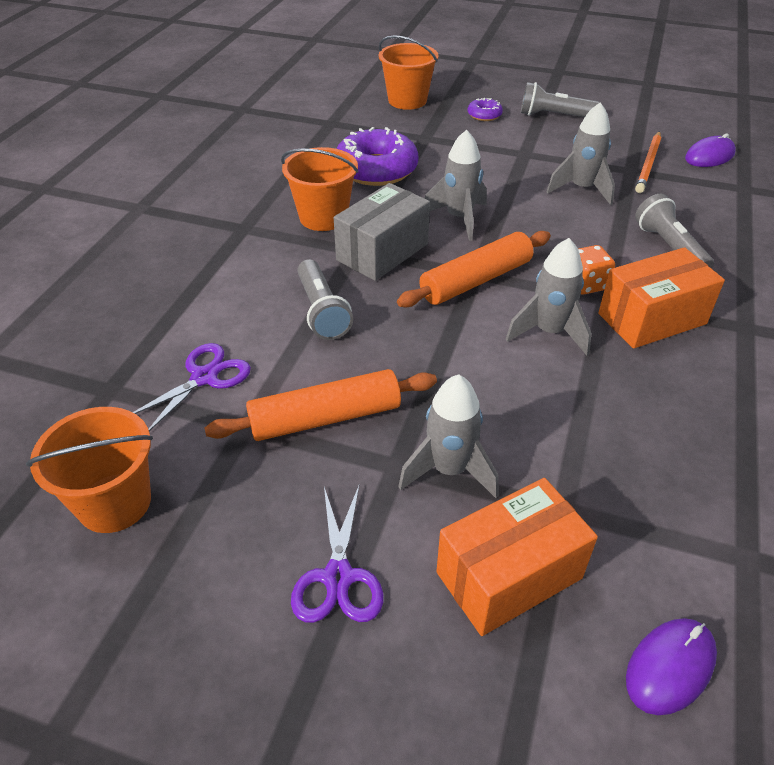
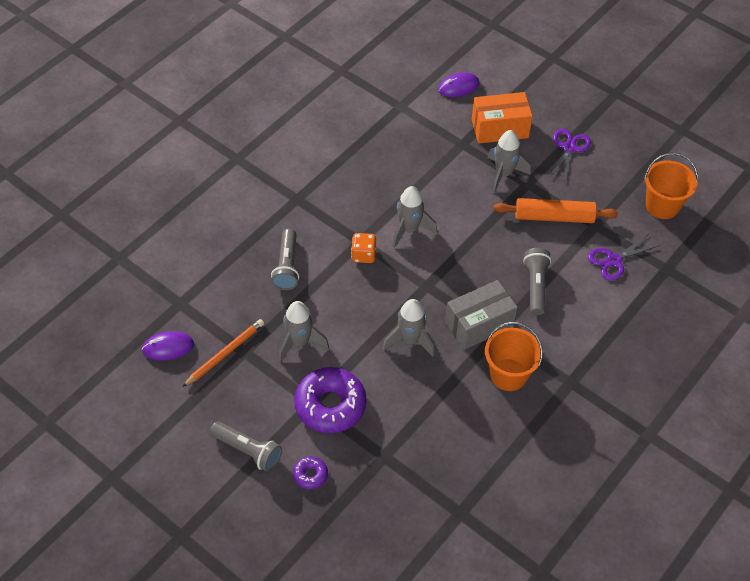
camera: 160 degrees left, 10 degrees up
purple donut [337,127,419,186] -> purple donut moved to [294,367,367,433]
orange bucket [379,35,439,110] -> none
orange rolling pin [397,231,551,307] -> none
orange box [598,247,725,349] -> none

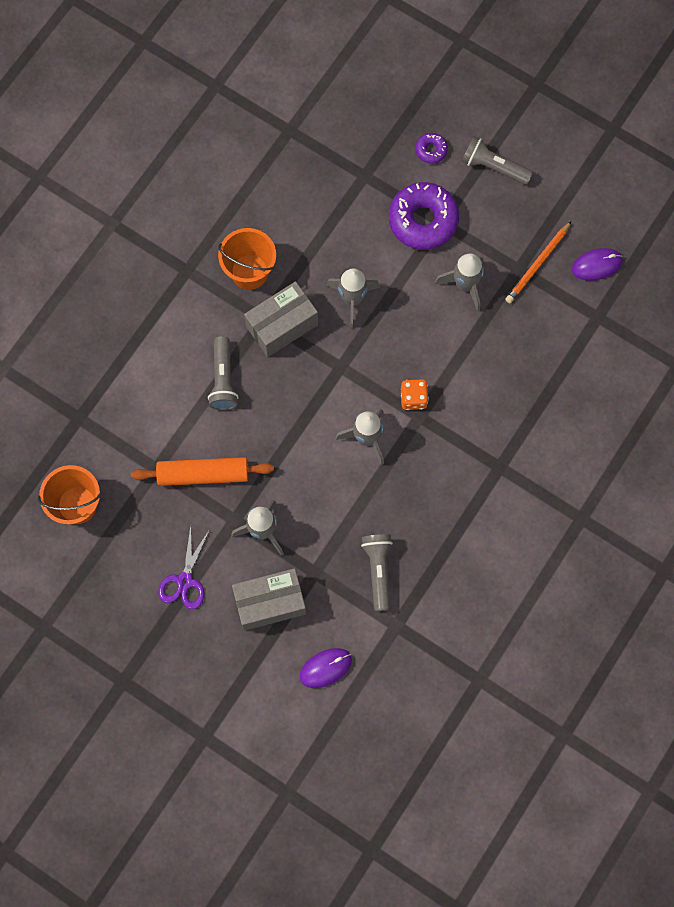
camera: 175 degrees right, 20 degrees up
grey flashlight [271,229,299,290] -> grey flashlight moved to [361,534,393,611]
orange box [472,92,533,144] -> grey box [232,568,306,631]
purple scissors [588,234,660,281] -> none

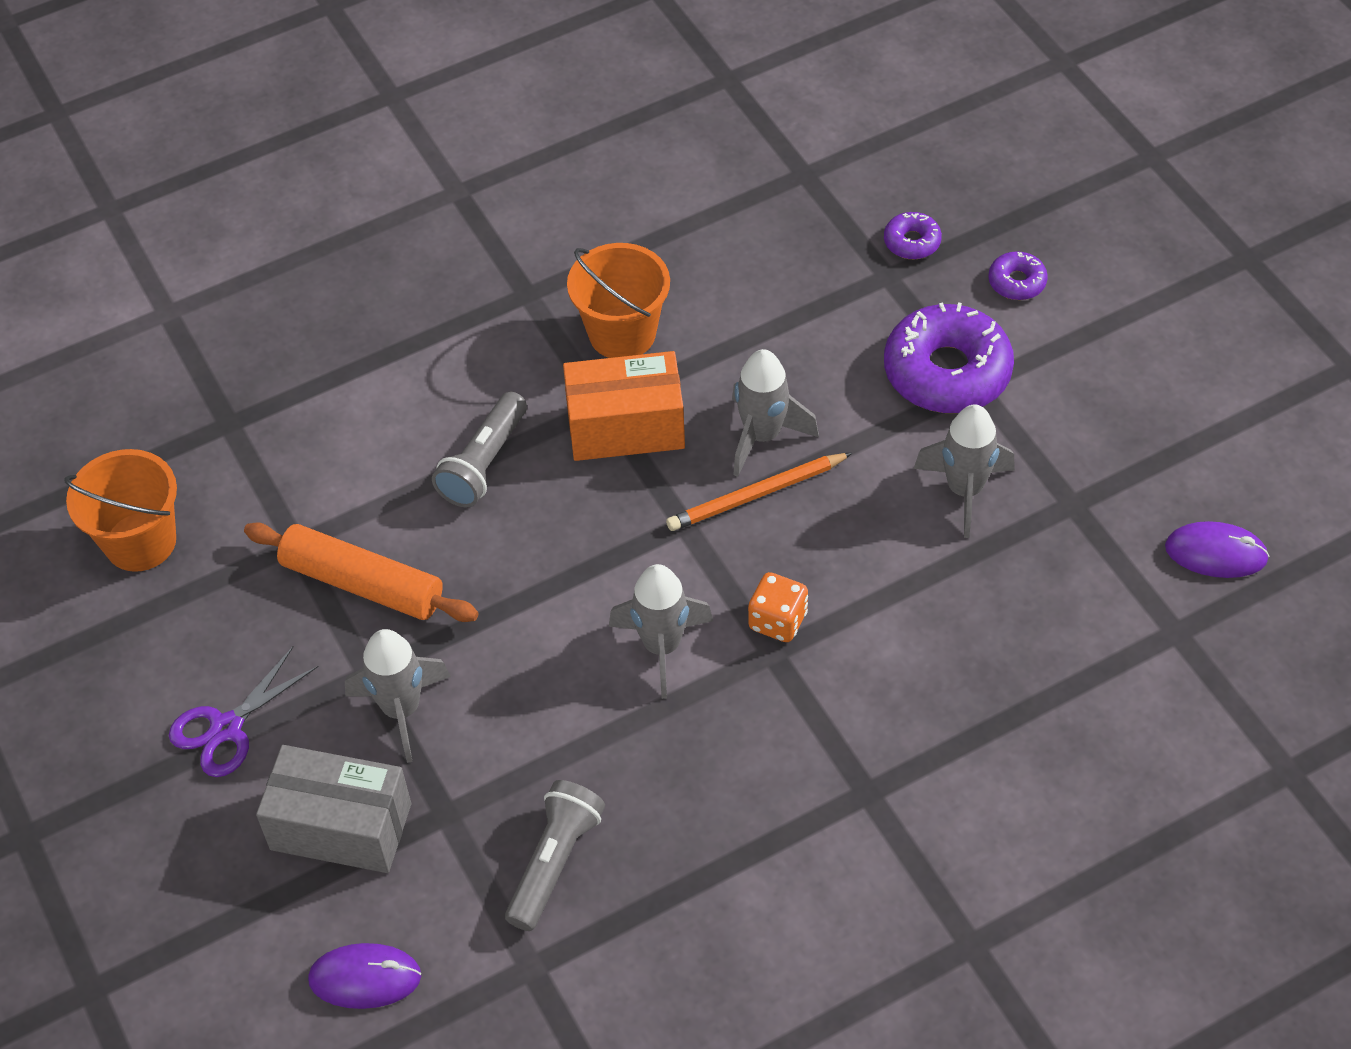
camera: 30 degrees right, 20 degrees down
grey box [244,281,318,357] -> orange box [563,351,685,461]
grey flashlight [462,136,533,185] -> none
orange pencil [505,221,571,303] -> orange pencil moved to [666,453,852,531]
none -> purple donut [884,212,942,259]

